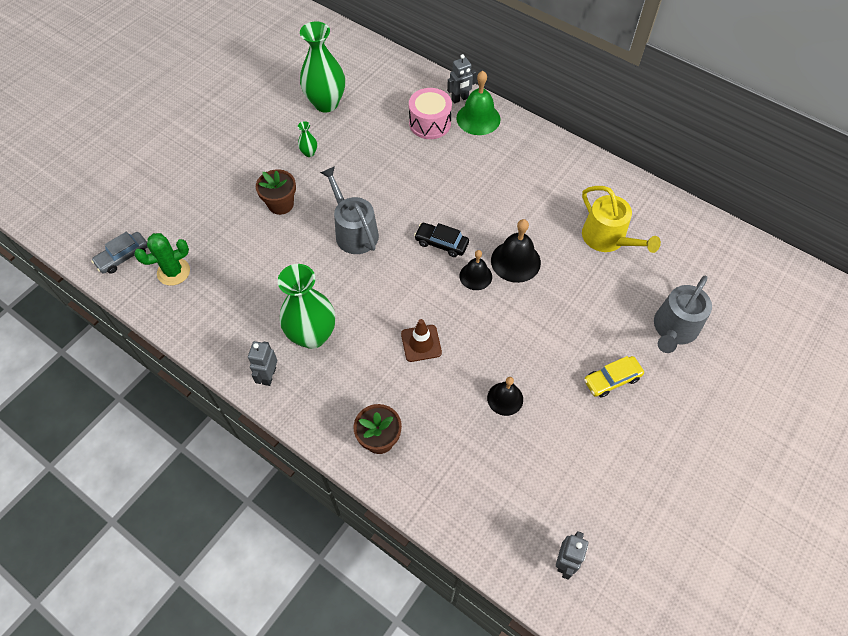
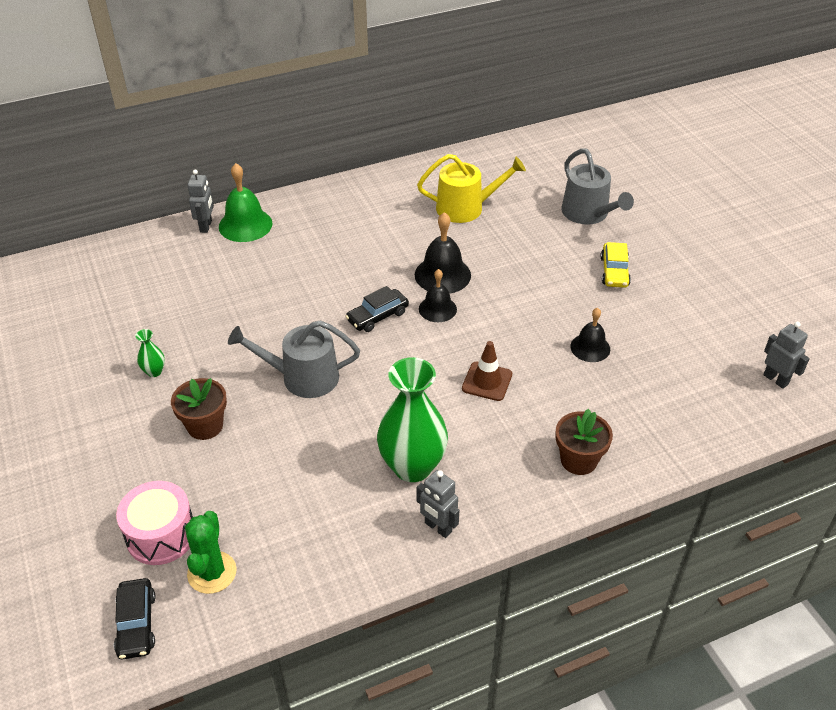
camera: 60 degrees left, 15 degrees down
grey car [91,232,147,274] -> black car [114,578,156,659]
green vase [300,21,345,113] -> none
pink drum [409,88,452,139] -> pink drum moved to [116,481,193,565]

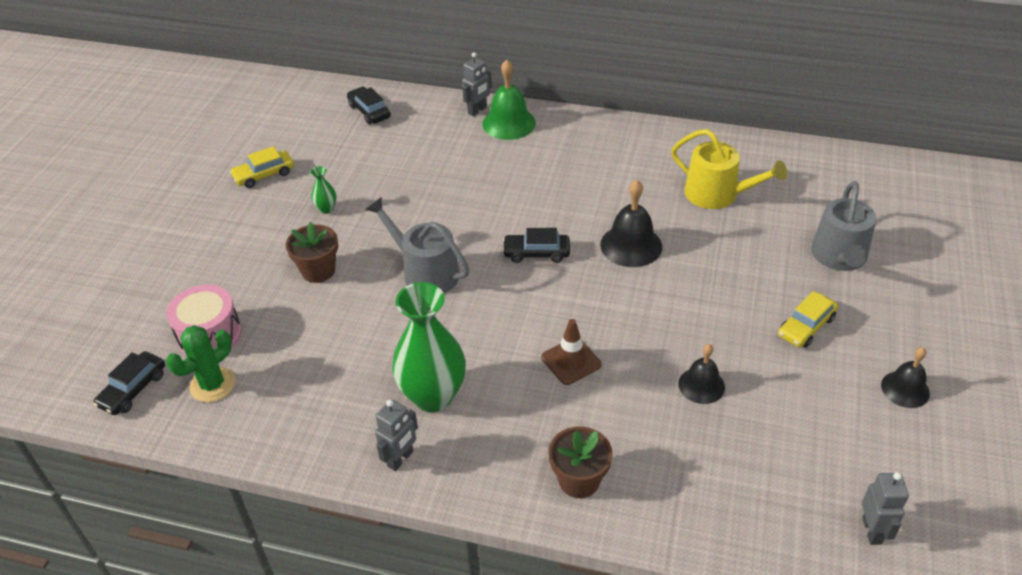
camera: 40 degrees right, 0 degrees up
grey robot [416,470,459,538] -> grey robot turned 135 degrees counterclockwise [375,399,418,471]
black bell [419,269,457,322] -> black bell moved to [881,347,930,408]
none -> yellow car [230,146,294,188]
none -> black car [347,87,391,124]

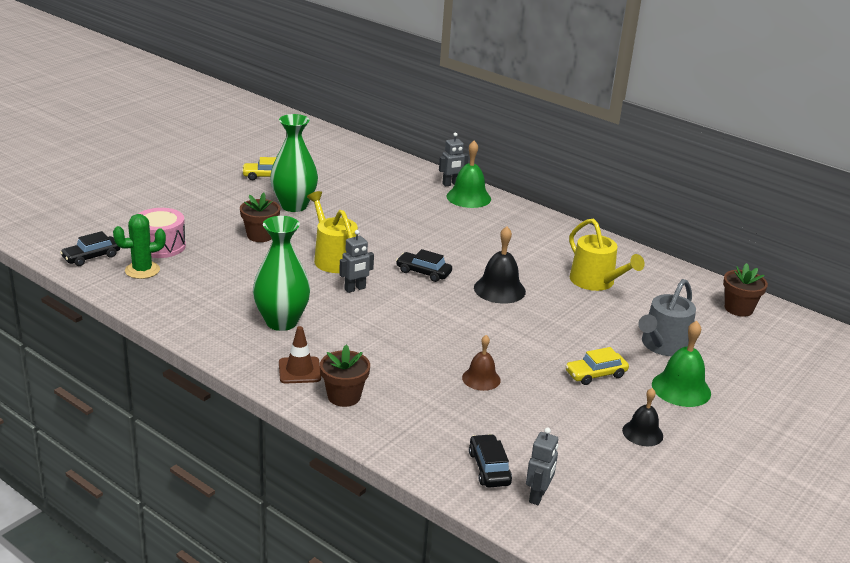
camera: 20 degrees right, 15 degrees down
green vase [311,166,337,214] -> green vase [270,114,318,212], size x2.39
black car [347,87,391,124] -> black car moved to [469,434,512,488]
grey watering can [366,197,469,293] -> yellow watering can [307,191,358,273]
grey robot [375,399,418,471] -> grey robot moved to [339,230,374,293]
brown traffic cone [541,319,602,385] -> brown traffic cone moved to [279,326,321,384]
black bell [678,344,725,404] -> brown bell [462,335,501,391]
none -> green bell [652,321,711,407]
none -> brown flower pot [723,263,768,317]

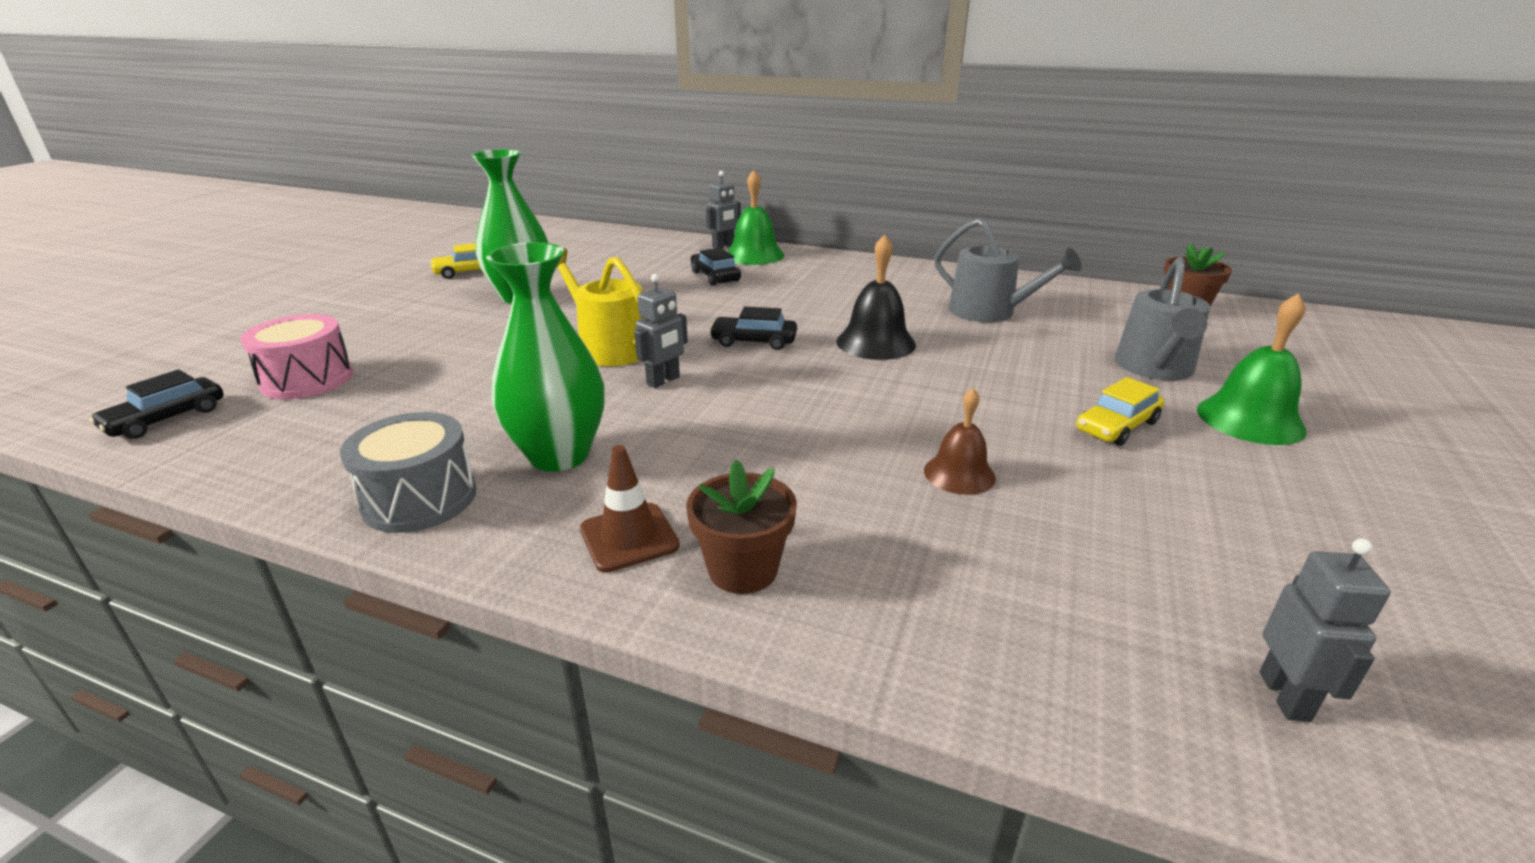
camera: 15 degrees left, 0 degrees up
green cactus [113,214,166,279] -> none
brown flower pot [240,193,280,242] -> none
black car [469,434,512,488] -> black car moved to [691,248,741,286]
yellow watering can [569,219,645,291] -> grey watering can [934,218,1082,322]
black bell [622,388,663,446] -> none
none -> grey drum [340,412,476,533]

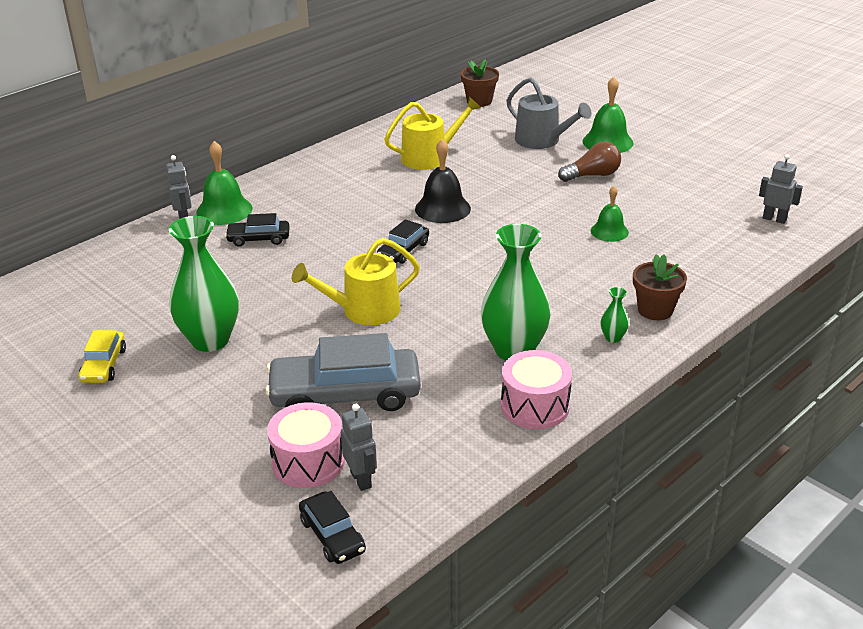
camera: 65 degrees left, 5 degrees up
grey drum [340,412,476,533] -> pink drum [501,350,572,429]
brown traffic cone [580,445,680,573] -> green vase [600,287,629,343]
grey robot [634,274,688,388] -> grey robot moved to [341,403,377,491]
brown bell [924,388,996,495] -> green bell [591,186,629,242]
grey watering can [934,218,1082,322] -> yellow watering can [384,97,481,170]
yellow car [1076,377,1164,446] -> brown light bulb [558,142,621,182]
none -> grey car [265,333,421,411]

